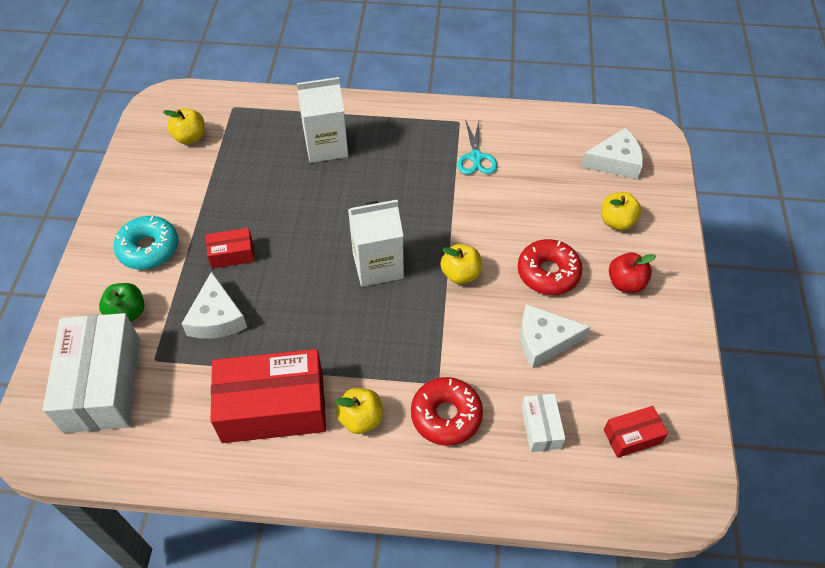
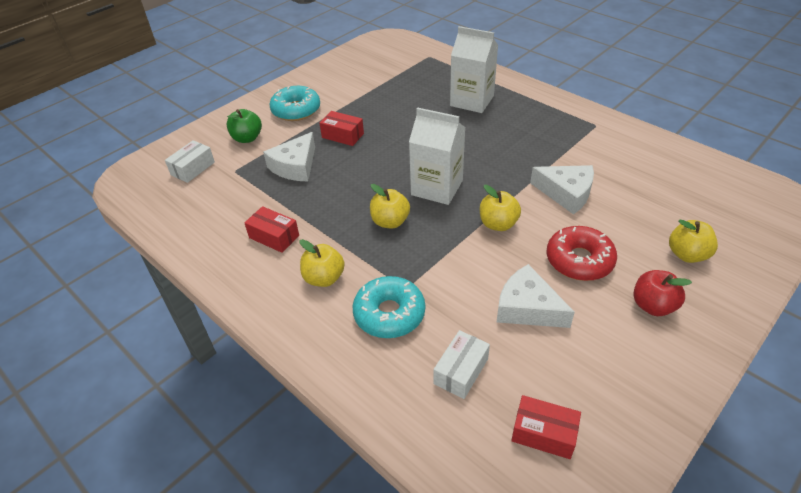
camera: 40 degrees right, 10 degrees down
white box [43,313,140,433] -> white box [165,140,215,183], size x0.47
yellow apple [163,108,205,144] -> yellow apple moved to [370,184,410,228]
red box [210,349,326,443] -> red box [245,206,299,253], size x0.47
red donut [411,377,483,446] -> turquoise donut [353,276,425,338]
turquoise scissors [457,119,497,175] -> none
white cheese [581,128,643,179] -> white cheese moved to [530,165,594,214]

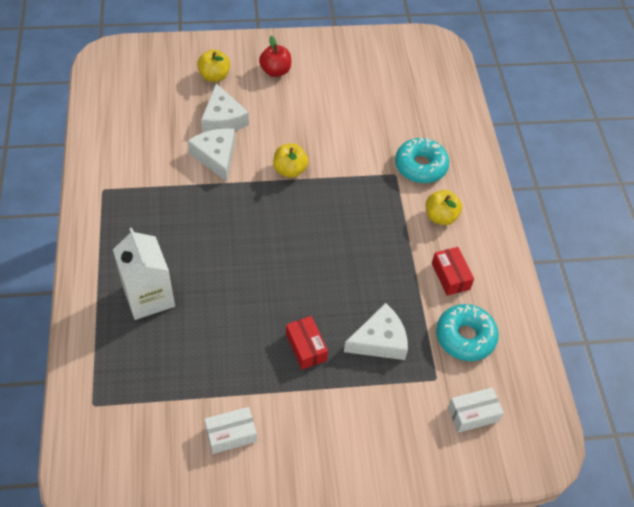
camera: 145 degrees left, 10 degrees up
green apple [227,109,262,143] -> none
turquoise donut [269,86,320,121] -> turquoise donut moved to [436,304,499,361]
yellow apple [370,184,410,228] -> none
white carton [409,107,466,205] -> none
white box [433,330,490,399] -> white box moved to [204,407,257,454]
white cheese [497,264,575,328] -> white cheese moved to [201,83,249,133]
red box [511,395,581,459] -> none
red donut [547,226,617,281] -> none

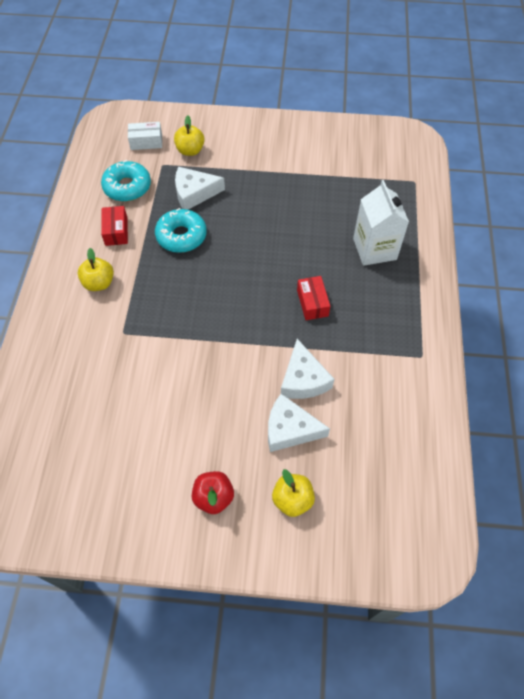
camera: 165 degrees left, 5 degrees up
white cheese [201,83,249,133] -> white cheese turned 75 degrees counterclockwise [268,394,330,452]
white box [204,407,257,454] -> none
yellow apple [273,143,309,178] -> yellow apple moved to [174,116,205,156]
red box [286,316,328,370] -> red box moved to [297,276,330,320]
turquoise donut [395,138,449,183] -> turquoise donut moved to [155,208,207,253]

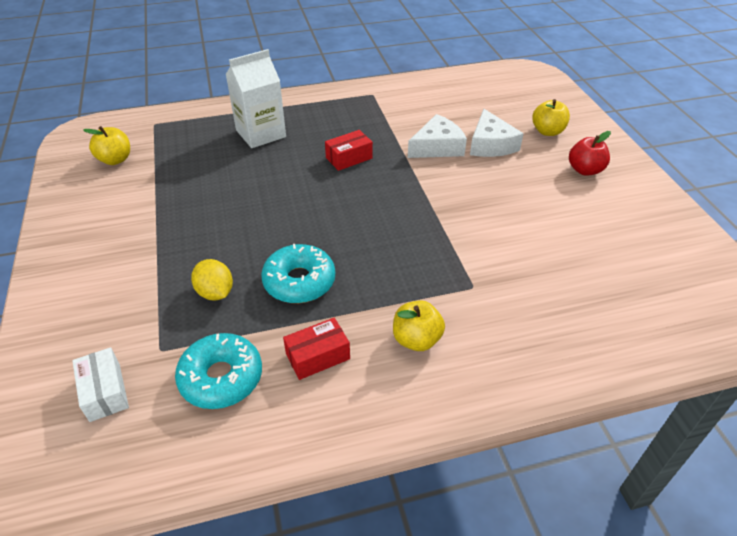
camera: 110 degrees left, 15 degrees down
yellow apple [174,116,205,156] -> yellow apple moved to [83,126,130,165]
white cheese [175,167,225,210] -> yellow lemon [191,259,233,300]

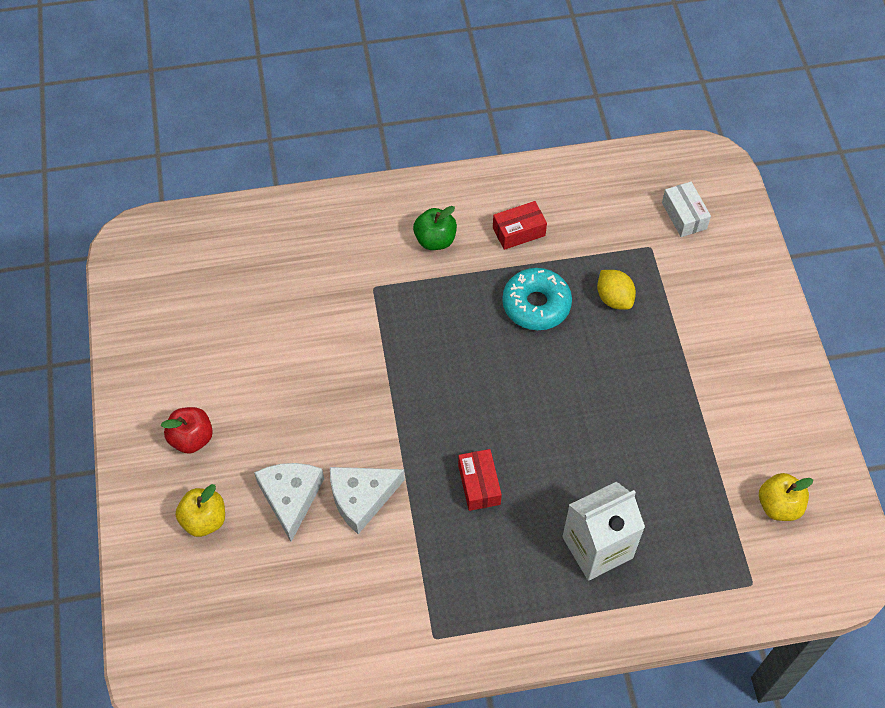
camera: 175 degrees left, 15 degrees up
turquoise donut [175,333,262,409] -> none
red box [325,130,373,171] -> red box turned 75 degrees counterclockwise [458,449,502,511]
yellow apple [393,300,445,351] -> green apple [413,206,457,250]

